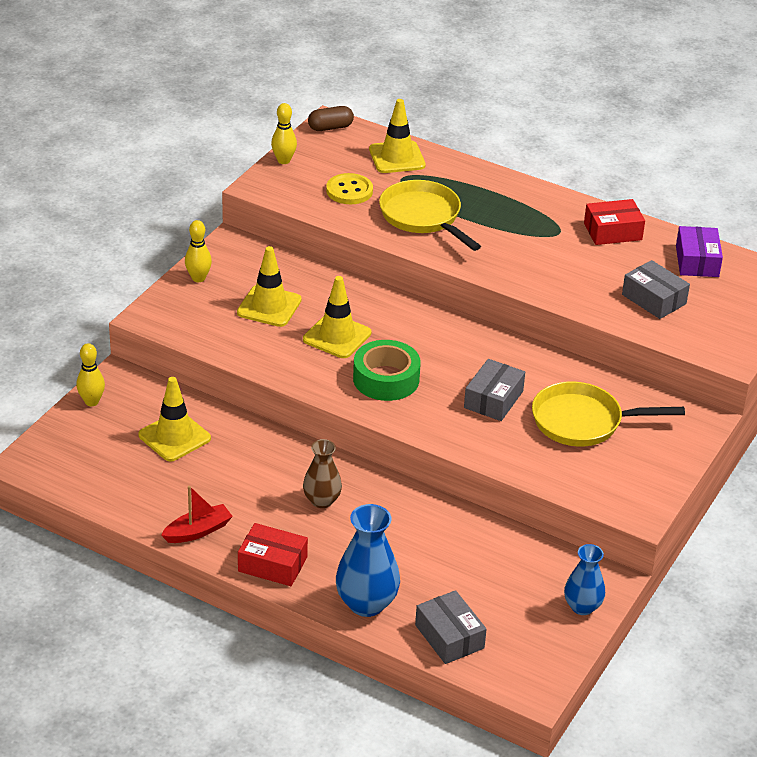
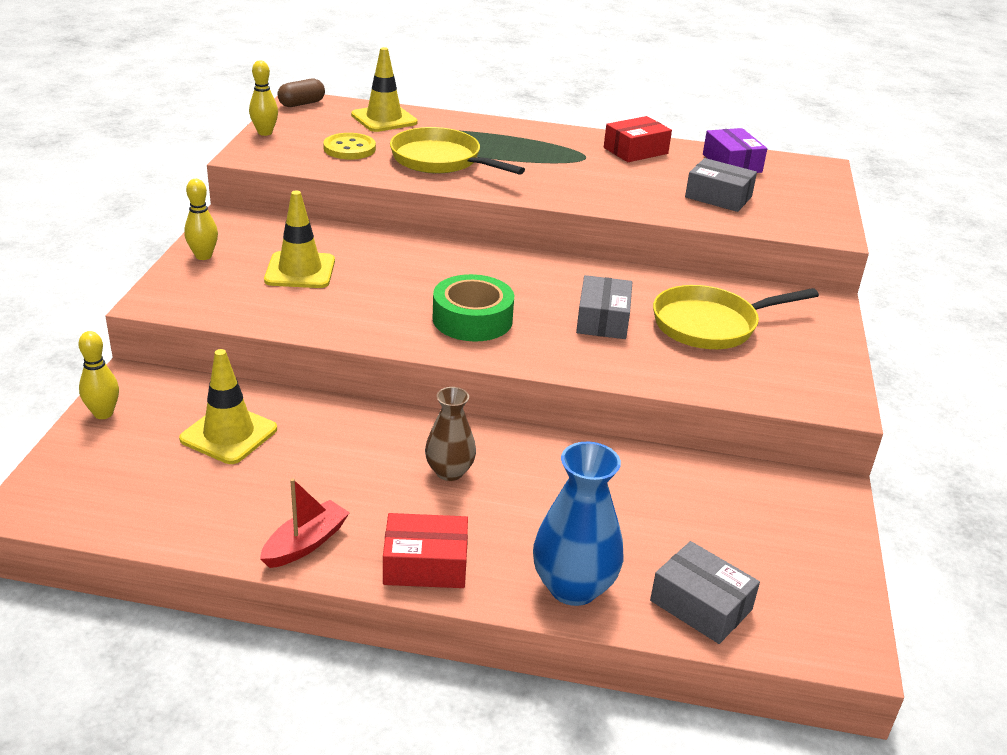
camera: 20 degrees left, 5 degrees down
yellow traffic cone [303,276,371,358] -> none
blue vase [564,544,605,615] -> none

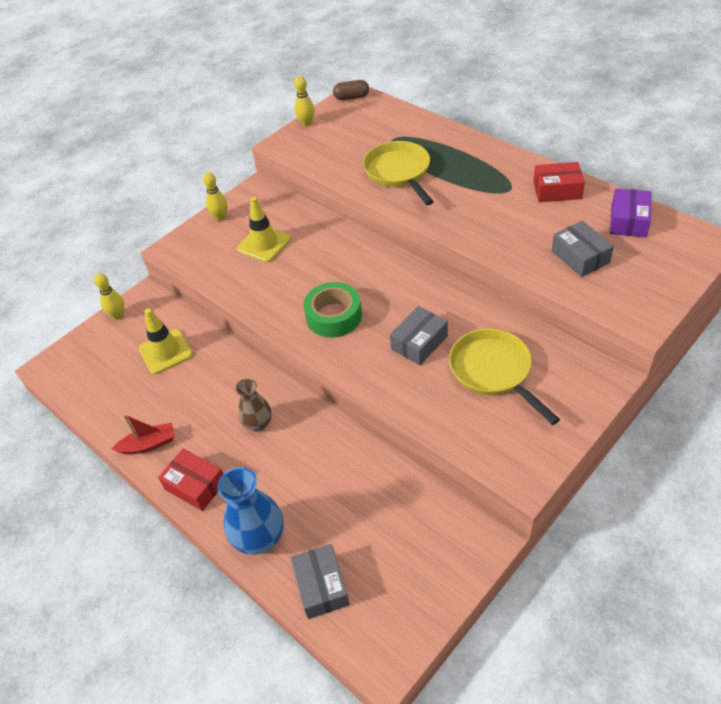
camera: 40 degrees right, 15 degrees up
yellow button [323,133,376,160] -> none
yellow traffic cone [351,47,418,132] -> none
yellow pan [653,285,819,349] -> yellow pan turned 45 degrees clockwise [449,329,560,425]

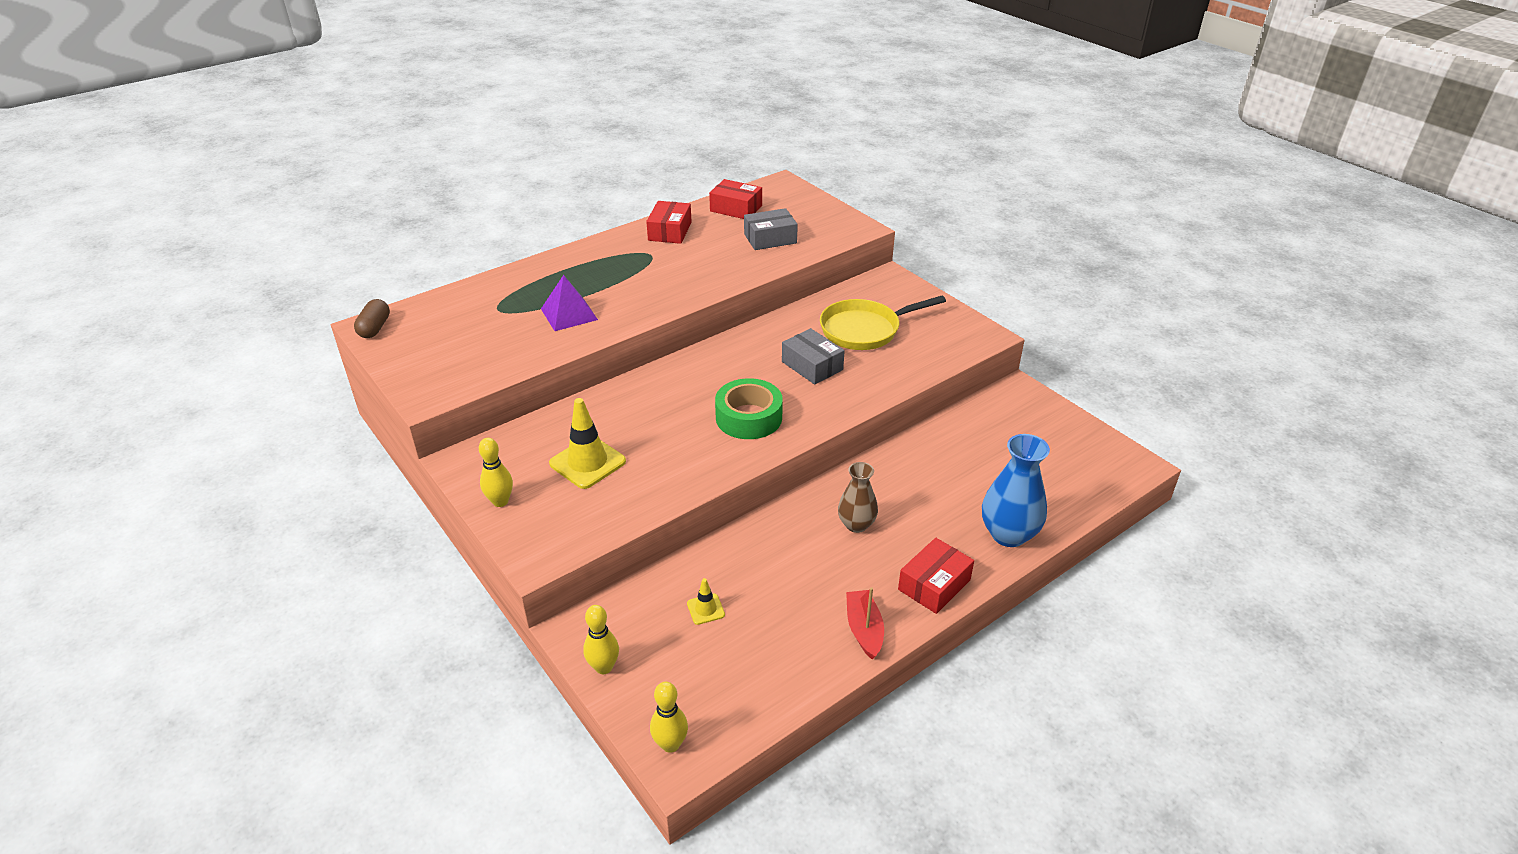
camera: 85 degrees left, 10 degrees down
yellow traffic cone [139,308,193,374] -> yellow traffic cone [687,578,725,625], size x0.50
grey box [291,544,350,619] -> none
yellow bowling pin [294,76,315,126] -> yellow bowling pin moved to [650,682,688,753]
yellow pan [363,141,434,205] -> purple pyramid [541,275,598,331]
purple box [610,188,651,237] -> red box [709,179,762,219]

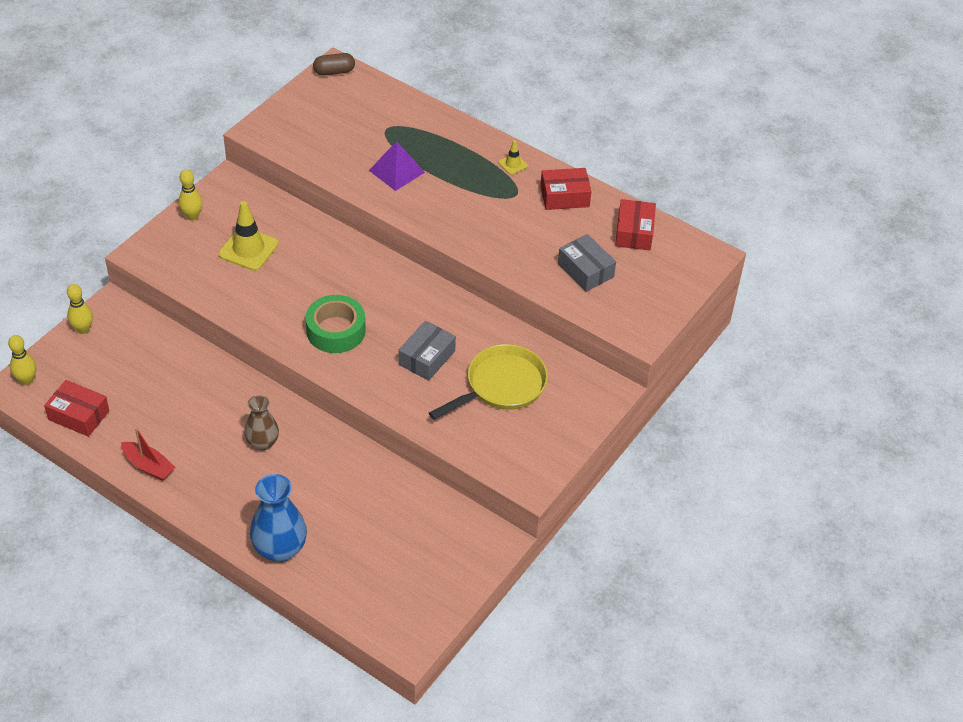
camera: 70 degrees right, 10 degrees up
yellow traffic cone [687,578,725,625] -> yellow traffic cone moved to [498,140,528,175]
yellow pan [820,296,946,350] -> yellow pan turned 90 degrees clockwise [429,344,548,420]
red boat [846,587,884,660] -> red boat turned 60 degrees clockwise [121,427,176,481]
red box [898,538,974,614] -> red box moved to [44,380,109,437]

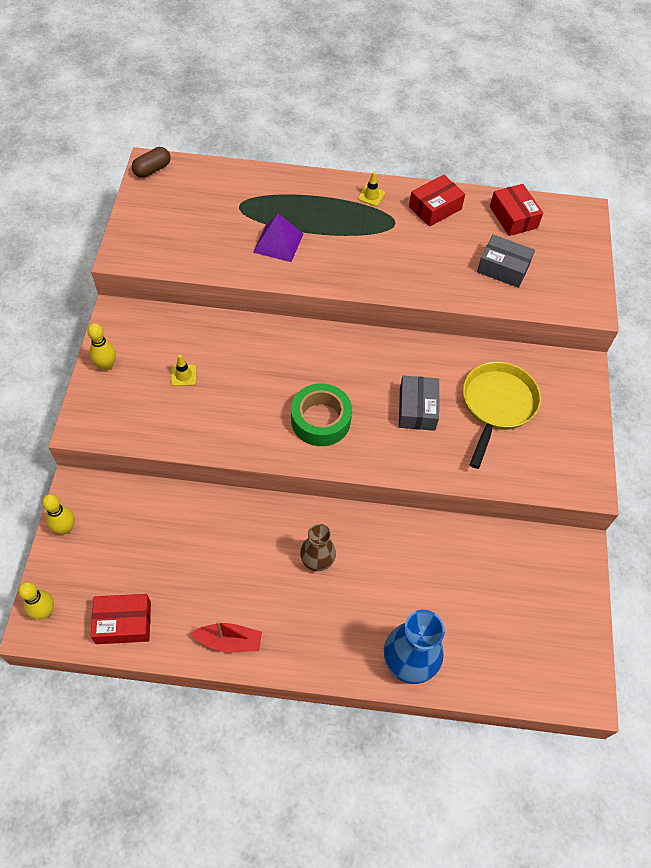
camera: 30 degrees left, 10 degrees up
yellow traffic cone [218,201,279,271] -> yellow traffic cone [171,355,196,386], size x0.50

